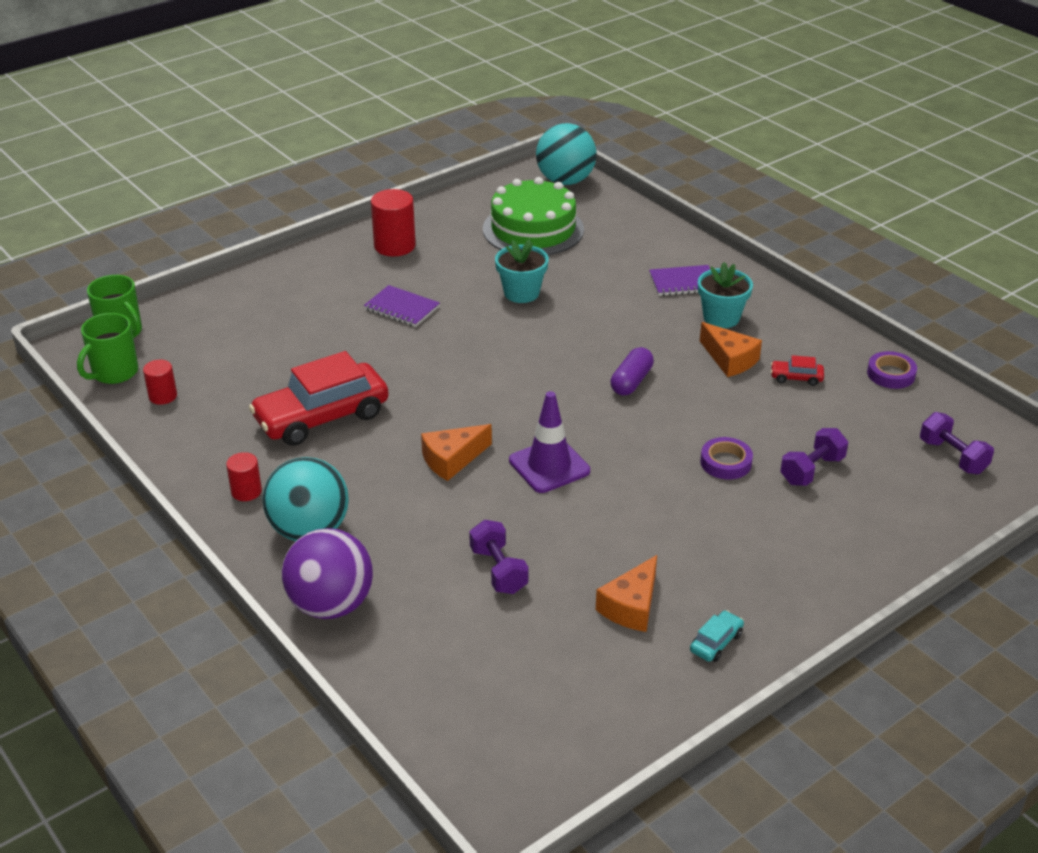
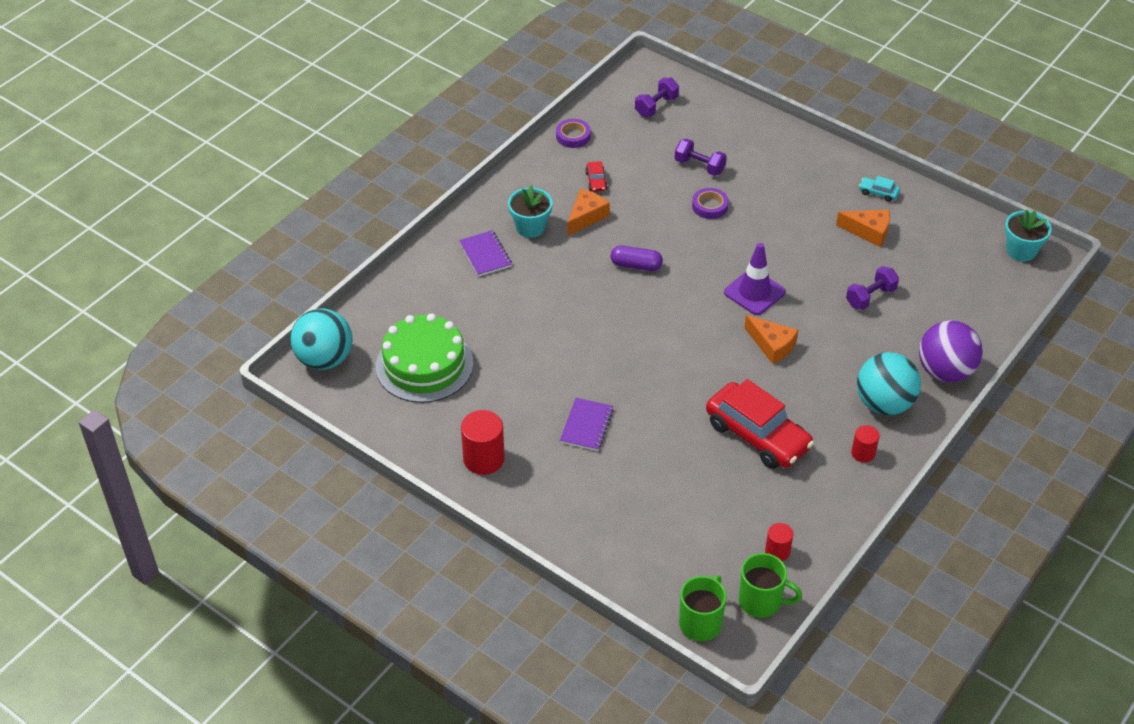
camera: 105 degrees left, 10 degrees up
turquoise flower pot [495,239,549,303] -> turquoise flower pot moved to [1005,210,1052,262]

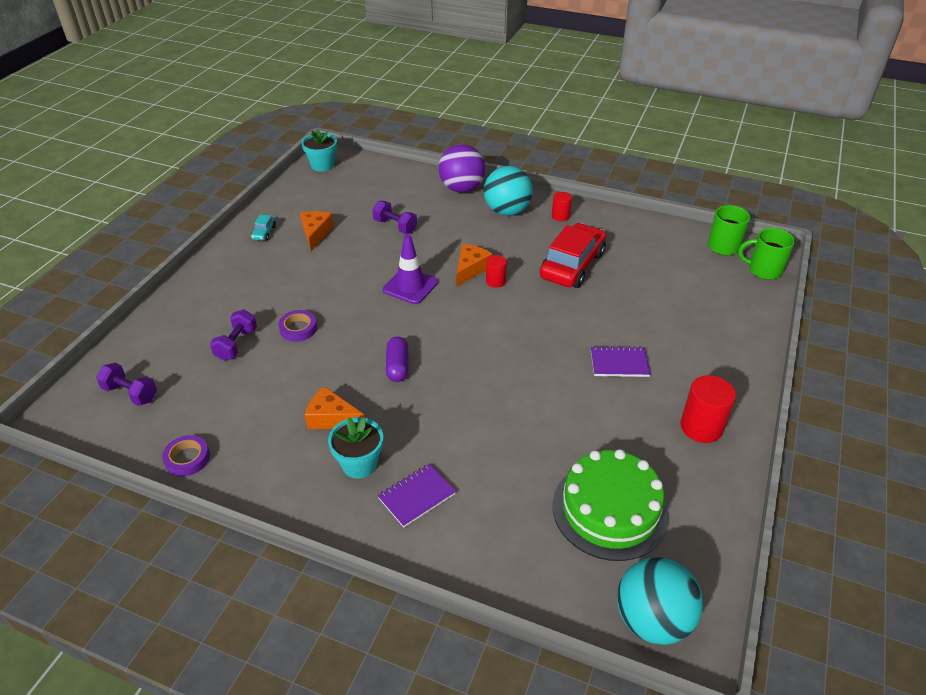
camera: 105 degrees left, 5 degrees down
red car [585,161,608,192] -> none
red cylinder [765,523,793,561] -> red cylinder moved to [486,255,507,288]

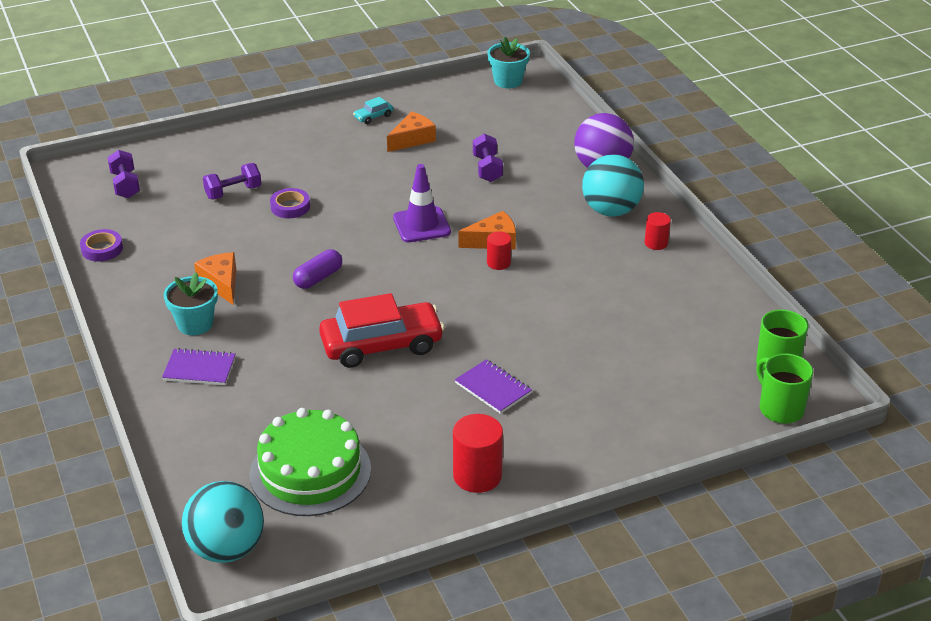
camera: 45 degrees right, 5 degrees down
red car [540,223,606,288] -> red car moved to [319,293,445,368]

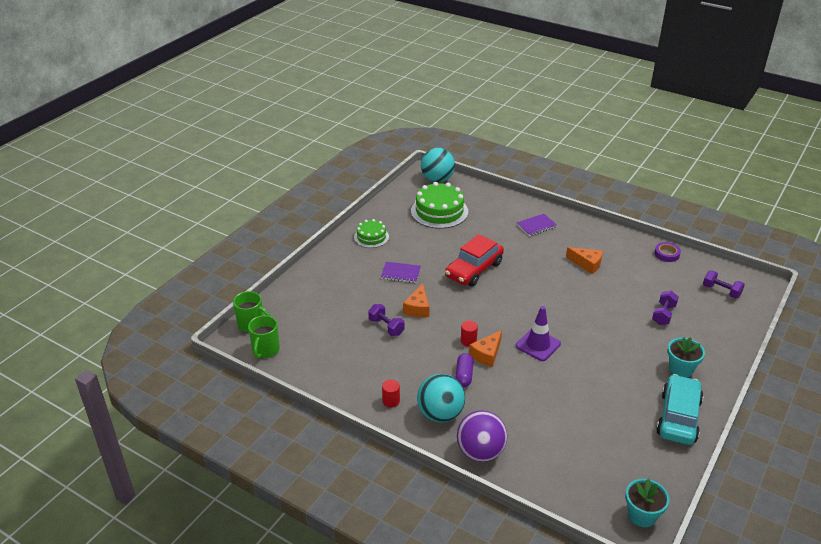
camera: 145 degrees right, 0 degrees up
turquoise flower pot [164,272,218,335] -> turquoise flower pot moved to [668,337,705,378]
purple tape [270,188,310,218] -> none
purple capsule [293,249,342,289] -> purple capsule moved to [455,353,474,387]
turquoise car [353,97,393,124] -> turquoise car [656,374,703,445], size x2.44
orange cheese [387,111,436,152] -> orange cheese moved to [403,283,429,317]
red cylinder [453,414,503,493] -> green cake [354,219,389,248]
purple dumbbell [473,134,503,182] -> purple dumbbell moved to [368,304,405,336]

